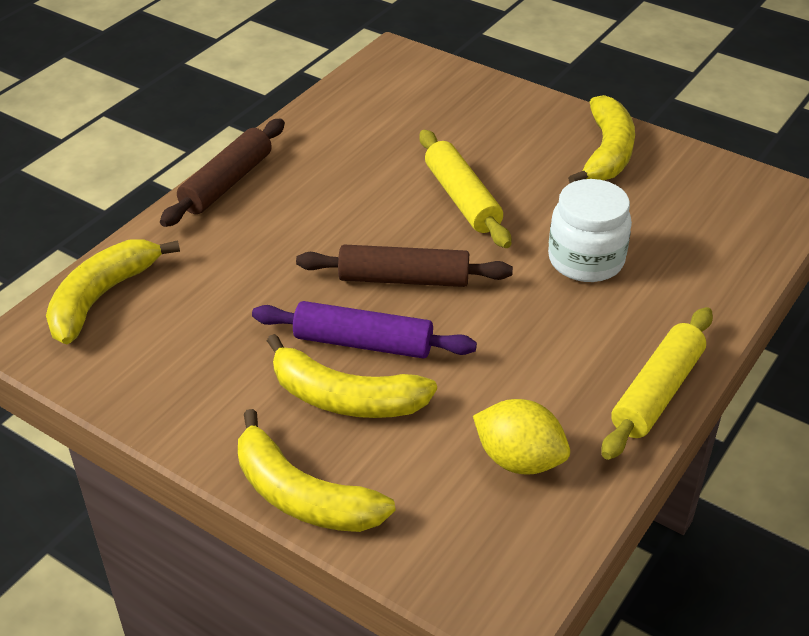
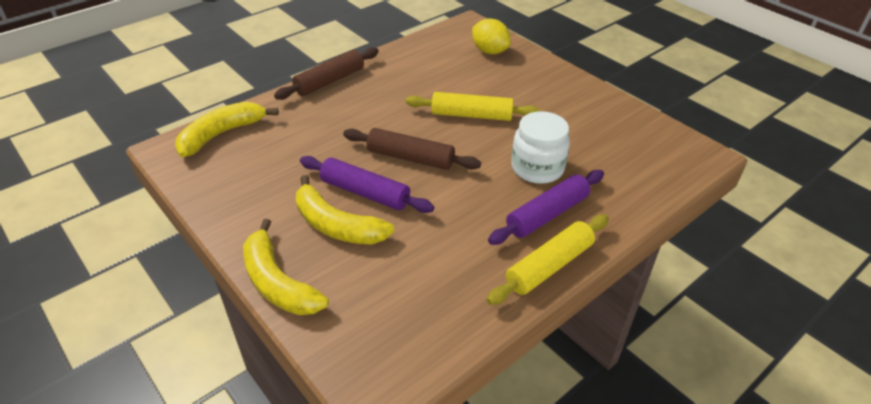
camera: 15 degrees right, 0 degrees up
yellow rolling pin [419,130,511,248] -> yellow rolling pin turned 75 degrees counterclockwise [406,92,540,121]
yellow lemon [473,399,570,475] -> yellow lemon moved to [472,19,511,54]
yellow banana [568,95,635,183] -> none
none -> purple rolling pin [488,170,604,245]

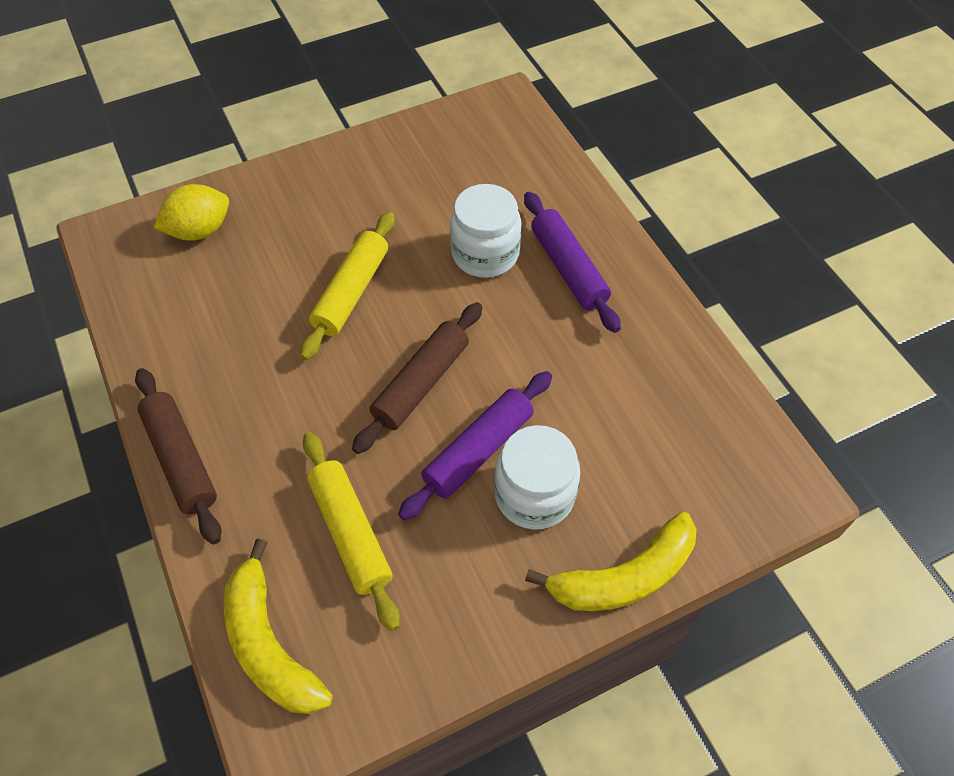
camera: 75 degrees left, 15 degrees up
yellow banana [296,175,394,244] -> white jar [494,425,580,530]
yellow rolling pin [487,214,609,305] -> yellow rolling pin moved to [303,432,400,631]

